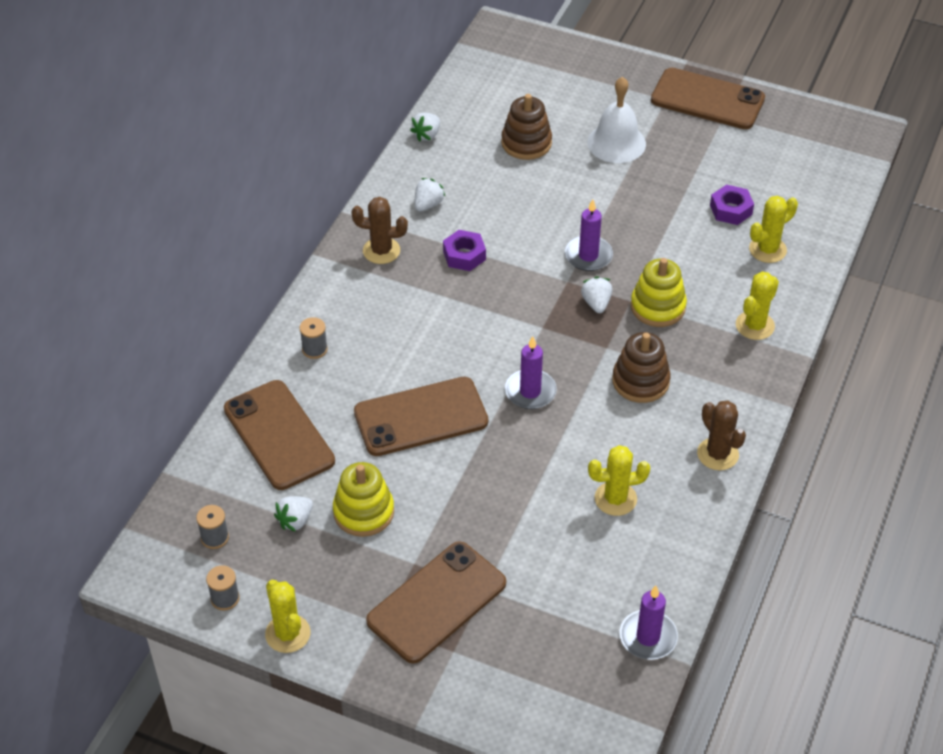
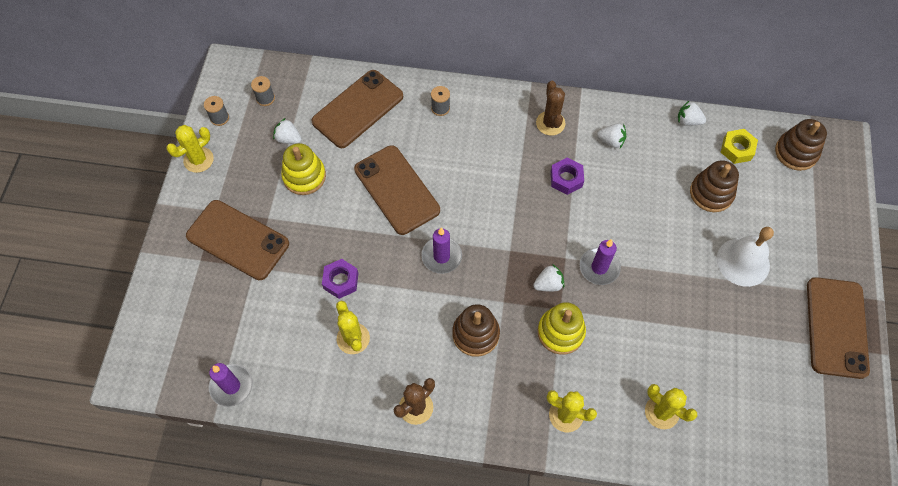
camera: 75 degrees right, 15 degrees up
purple nut [710,185,754,225] -> purple nut moved to [322,259,358,299]
none -> yellow nut [721,129,758,164]
none -> brown stacking toy [775,119,827,171]

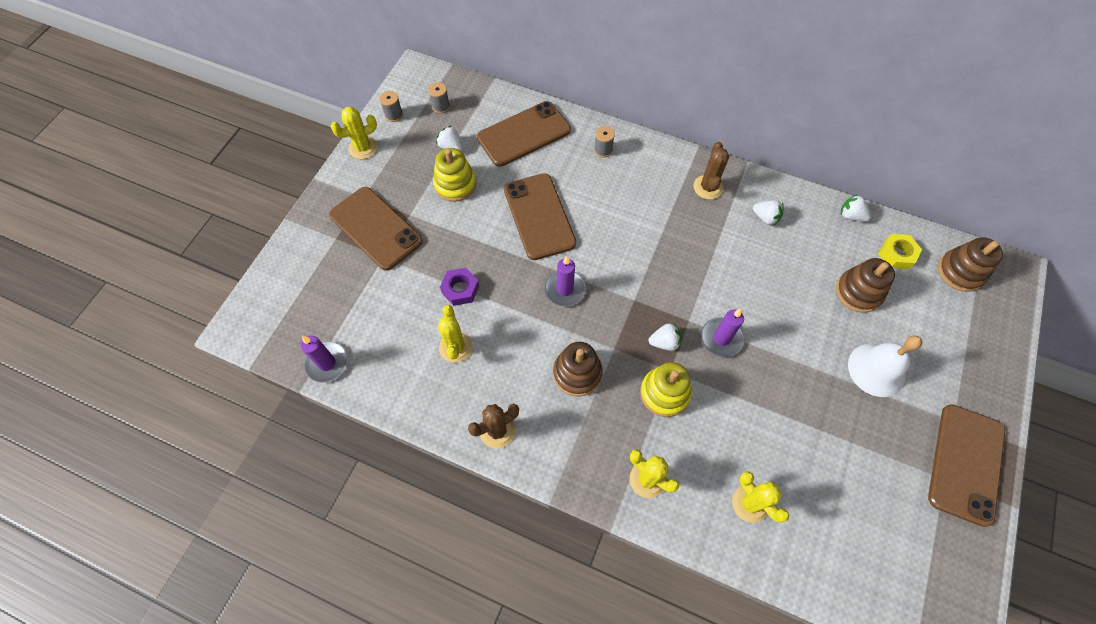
camera: 15 degrees right, 0 degrees up
purple nut [551,158,584,195] -> none

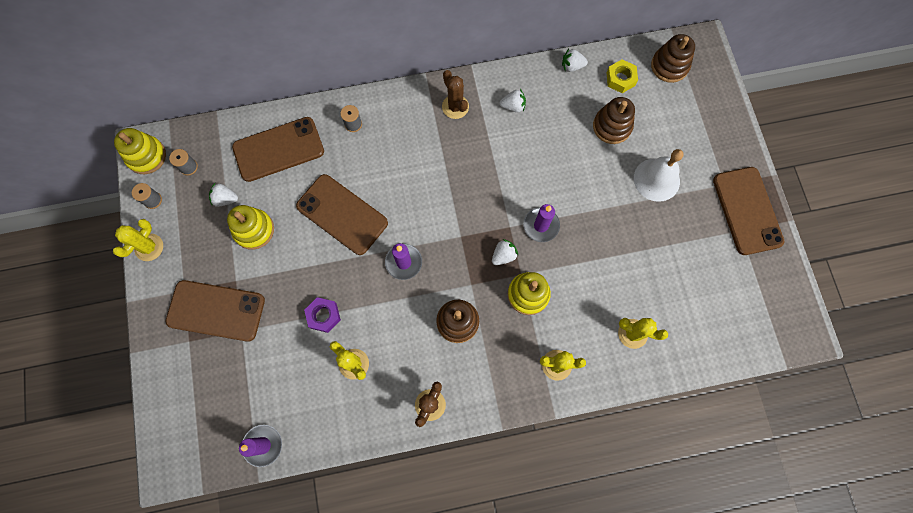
camera: 35 degrees left, 10 degrees up
brown phone [477,101,571,167] -> brown phone turned 45 degrees clockwise [232,117,324,182]
none -> yellow stacking toy [114,128,166,174]

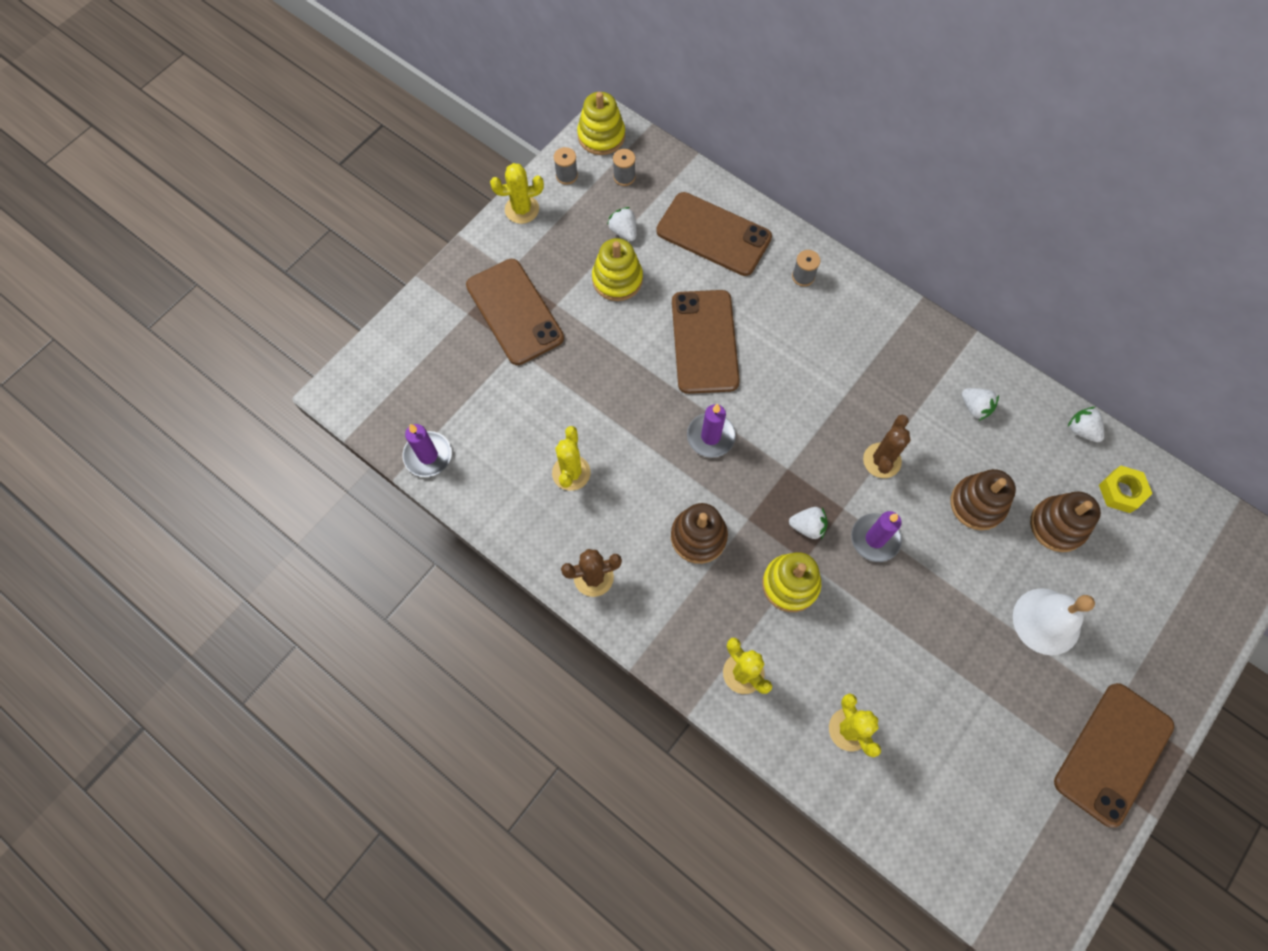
camera: 50 degrees right, 5 degrees down
purple nut [304,297,341,333] -> none
brown cactus [442,70,469,119] -> brown cactus moved to [863,415,911,478]
brown stacking toy [651,34,695,83] -> brown stacking toy moved to [950,469,1016,530]

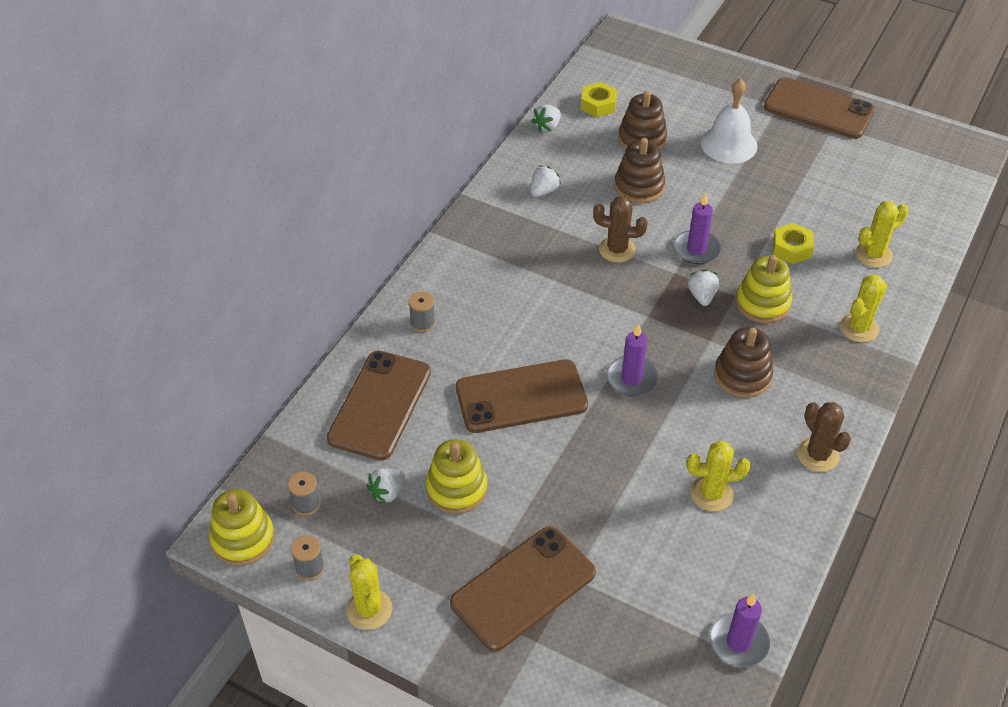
camera: 100 degrees left, 20 degrees down
none -> yellow nut [773,223,814,264]

